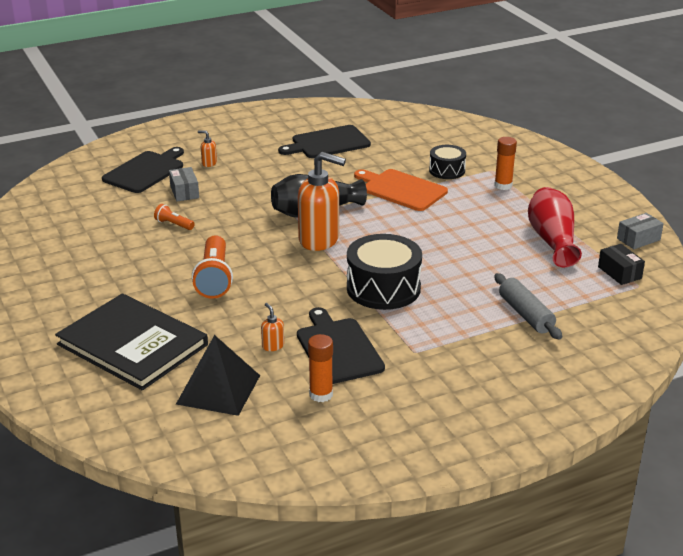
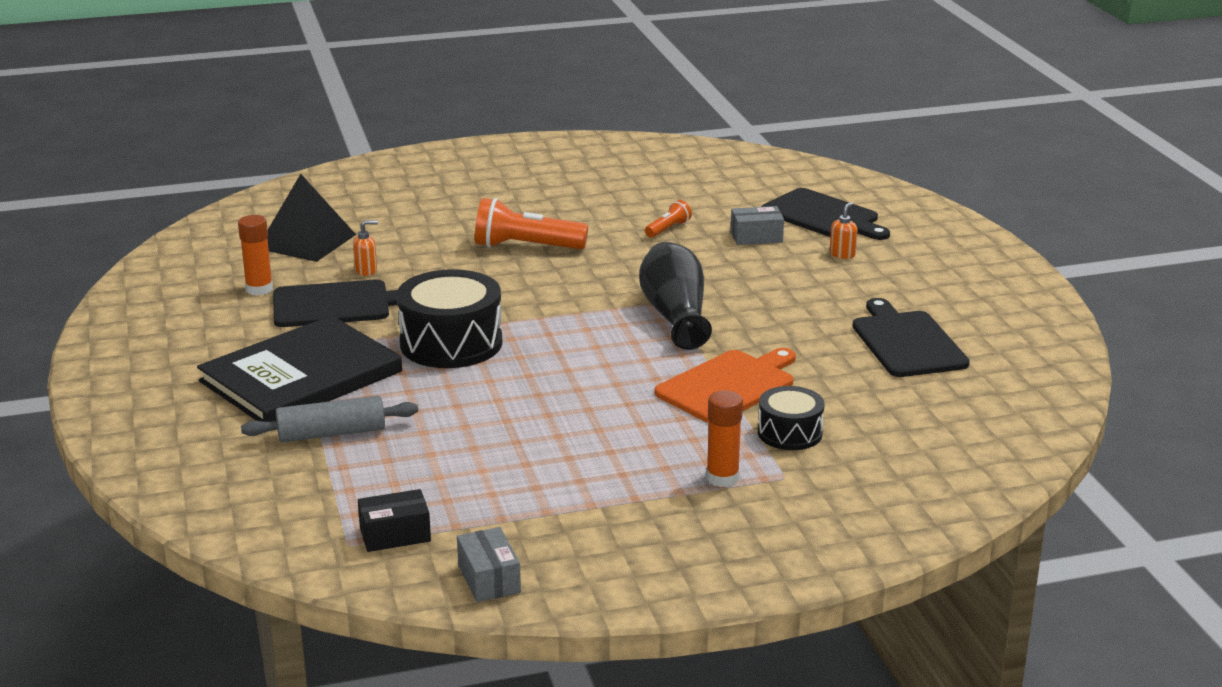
camera: 100 degrees right, 5 degrees down
black book [55,293,208,391] -> black book moved to [197,315,402,422]
orange soap dispenser [298,152,346,251] -> none
red vase [528,187,582,267] -> none

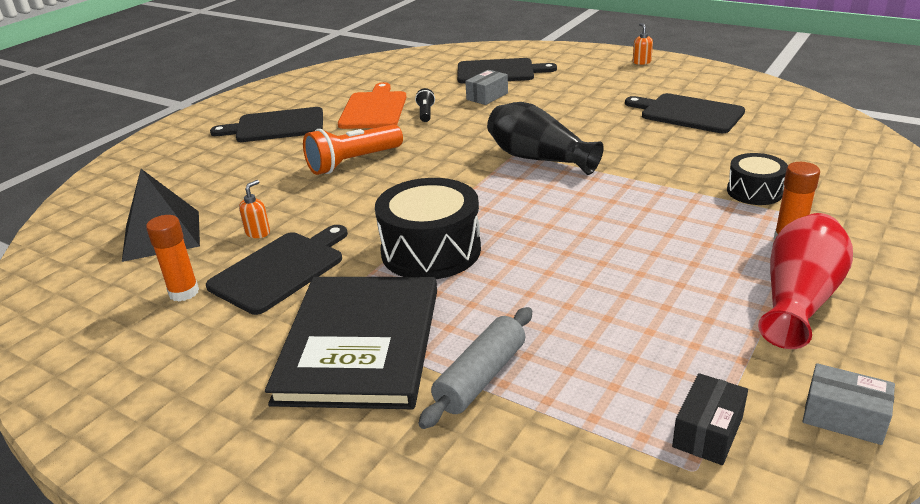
camera: 40 degrees left, 5 degrees up
orange flashlight [645,200,692,238] -> black flashlight [415,88,435,122]
orange cutting board [654,348,796,423] -> orange cutting board moved to [338,82,407,129]
orange soap dispenser [830,202,857,259] -> orange soap dispenser moved to [633,23,653,65]
none -> black cutting board [210,107,323,142]
none -> red vase [758,213,853,349]

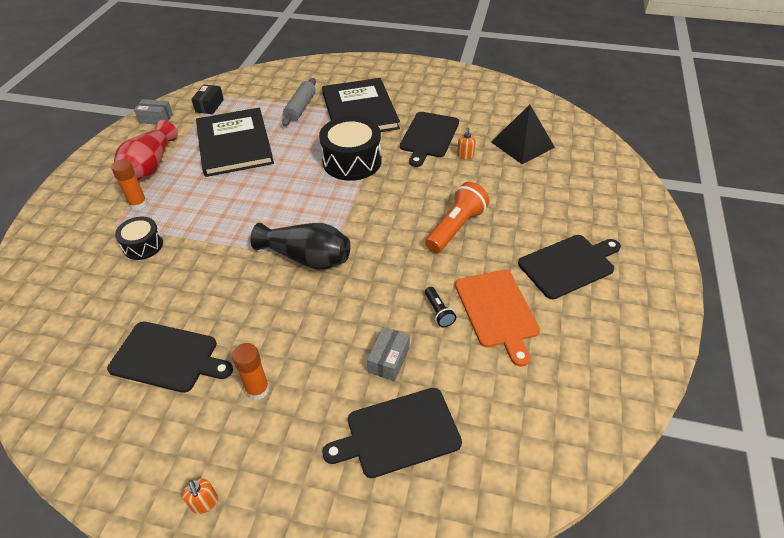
camera: 160 degrees right, 15 degrees up
orange glue stick [146,215,199,301] -> orange glue stick moved to [232,343,269,400]
none -> black book [196,108,274,177]

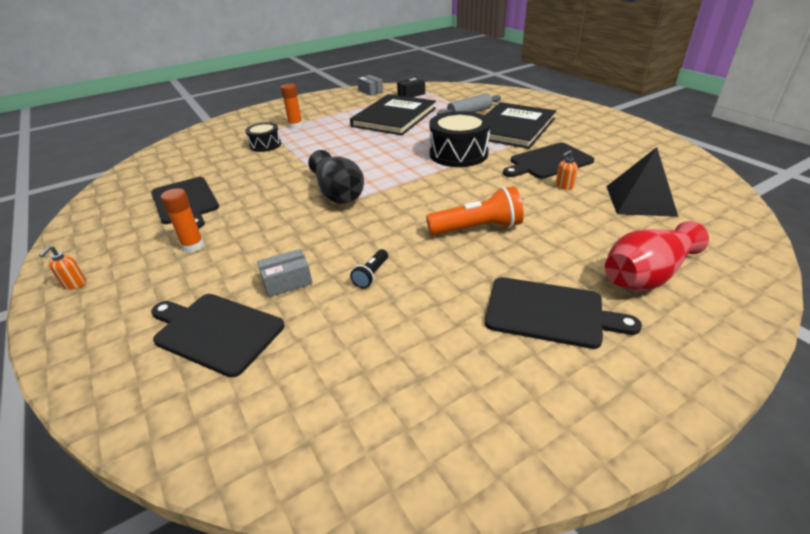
camera: 45 degrees right, 10 degrees down
red vase [114,120,178,180] -> red vase moved to [605,221,709,291]
orange cutting board [455,270,540,367] -> none

